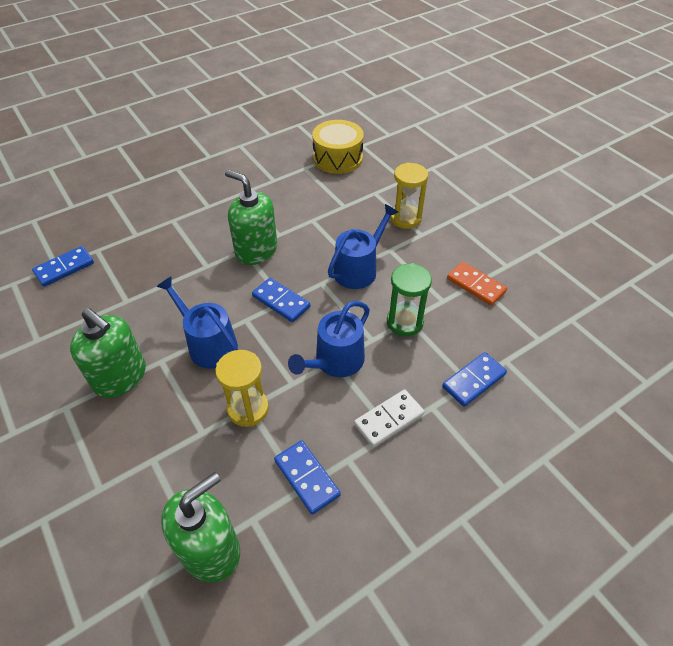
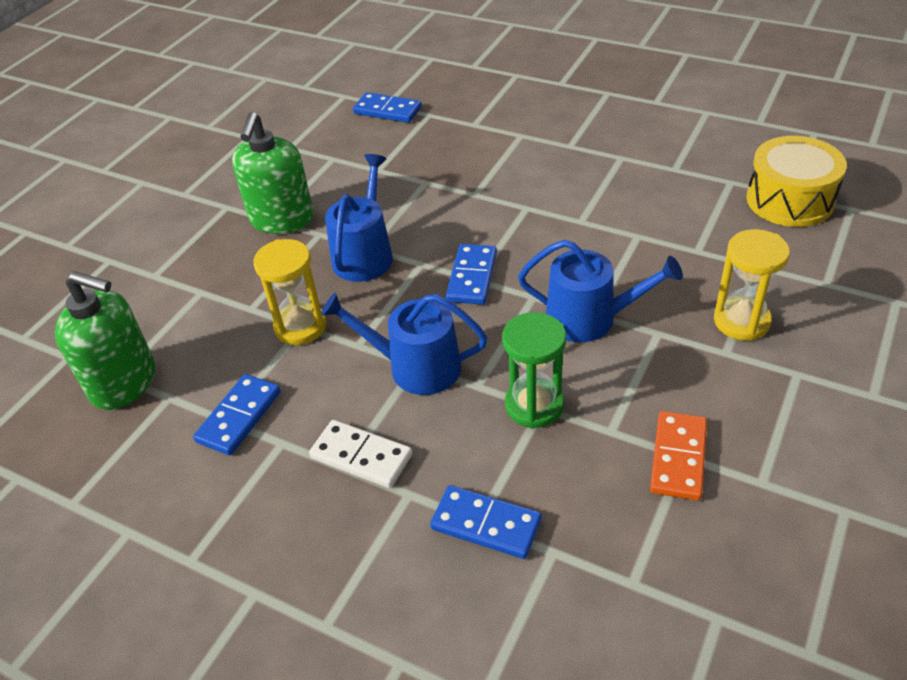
camera: 65 degrees right, 5 degrees down
green soap dispenser [225,170,277,265] -> none

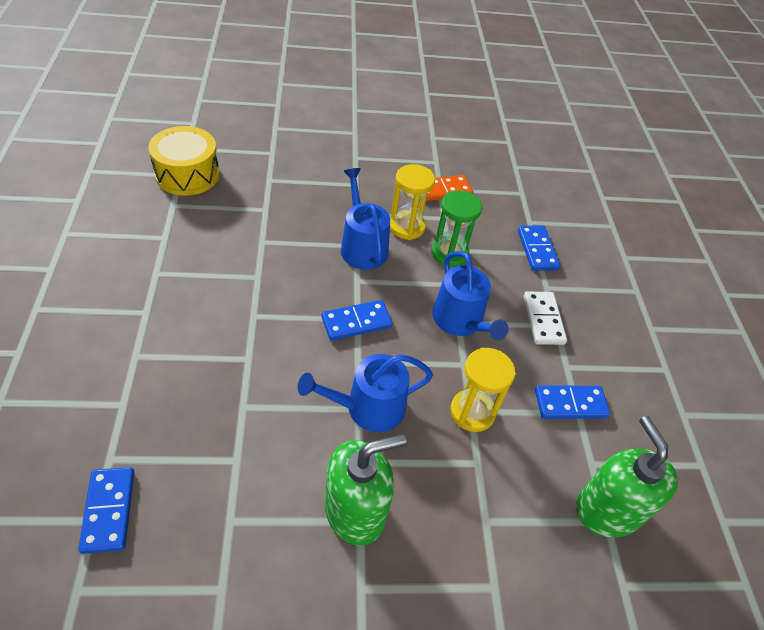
camera: 130 degrees left, 5 degrees up
yellow hourglass [714,229,790,341] -> yellow hourglass moved to [390,164,435,240]

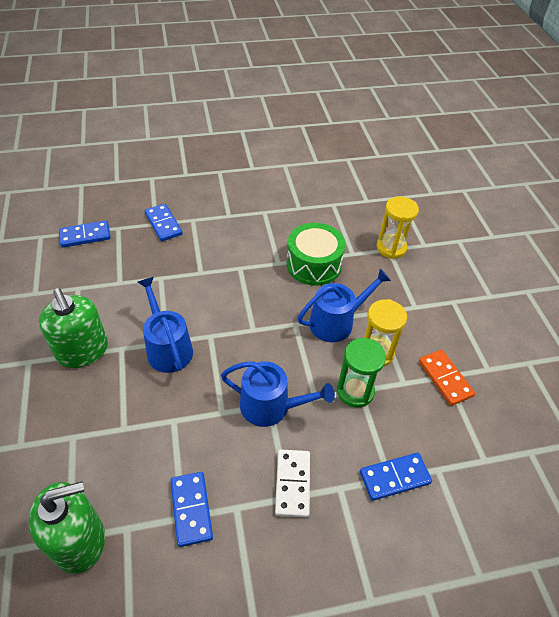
camera: 85 degrees right, 0 degrees up
yellow drum [148,126,220,196] -> none
blue domino [321,300,392,340] -> blue domino moved to [145,204,183,241]
blue watering can [432,251,509,341] -> blue watering can turned 135 degrees counterclockwise [221,361,335,427]
yellow hourglass [450,347,516,432] -> yellow hourglass moved to [376,196,419,259]
white domino [523,291,567,345] -> white domino turned 75 degrees counterclockwise [275,449,310,518]
none -> green drum [287,223,346,286]

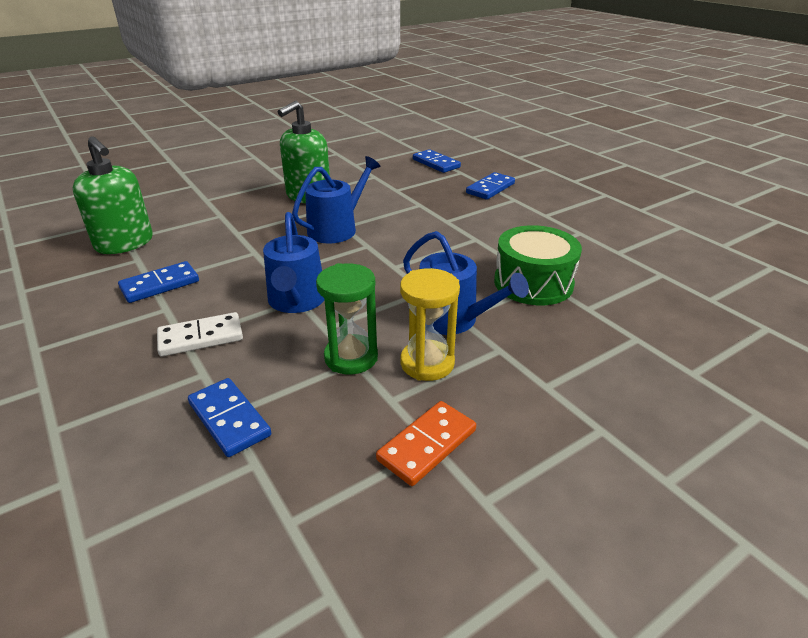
camera: 70 degrees right, 15 degrees down
yellow hourglass [376,196,419,259] -> none

